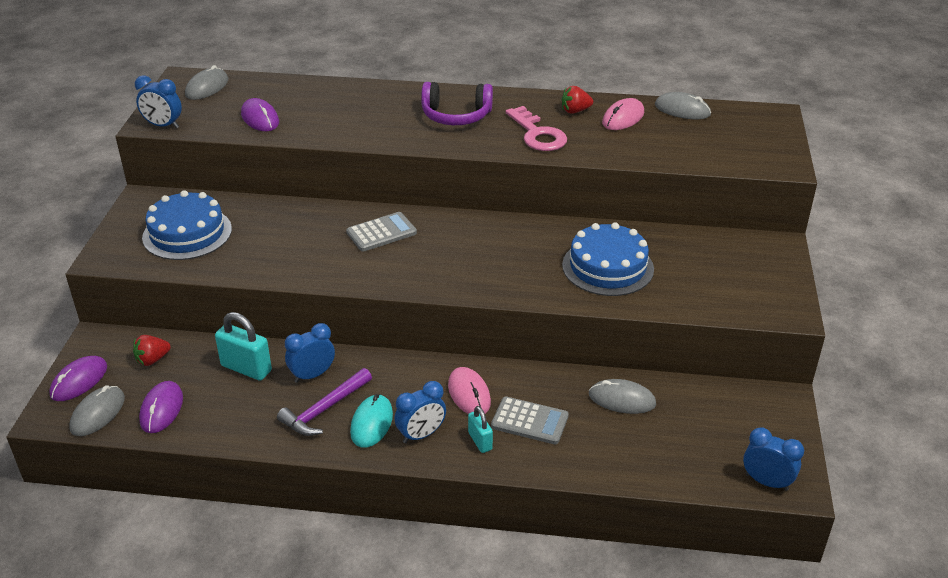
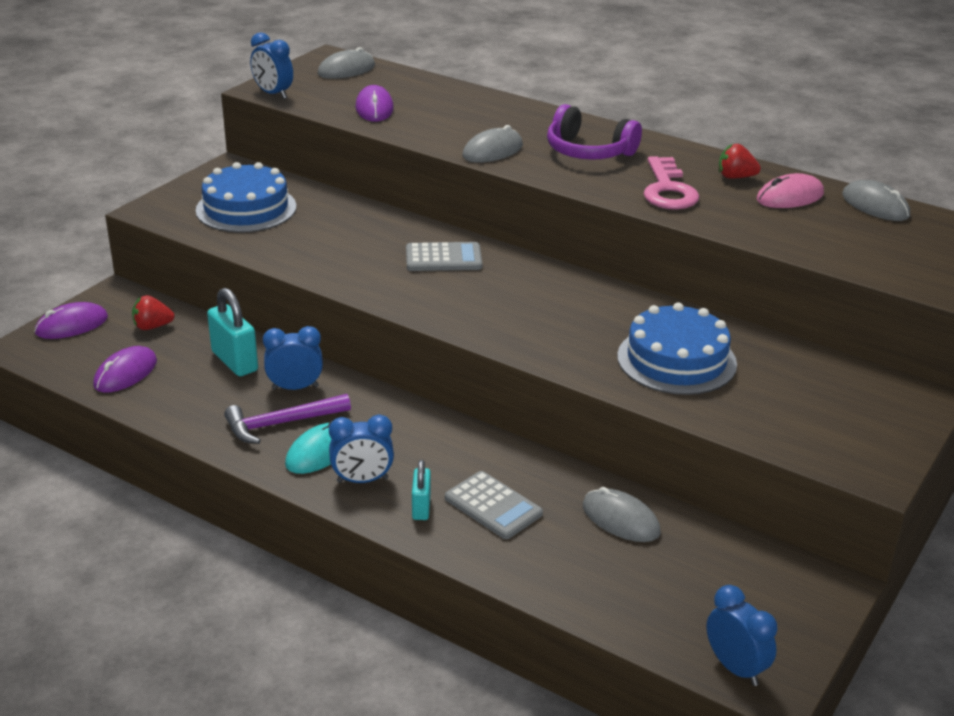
camera: 25 degrees right, 5 degrees down
grey mouse [69,385,125,436] -> grey mouse moved to [462,125,523,162]
pink mouse [448,367,491,414] -> none

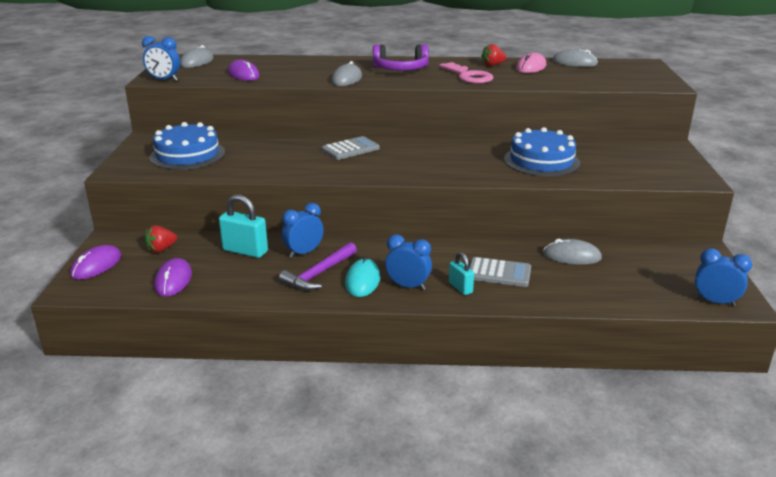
camera: 30 degrees left, 5 degrees down
blue clock [329,415,394,483] -> blue clock turned 120 degrees counterclockwise [385,235,432,290]

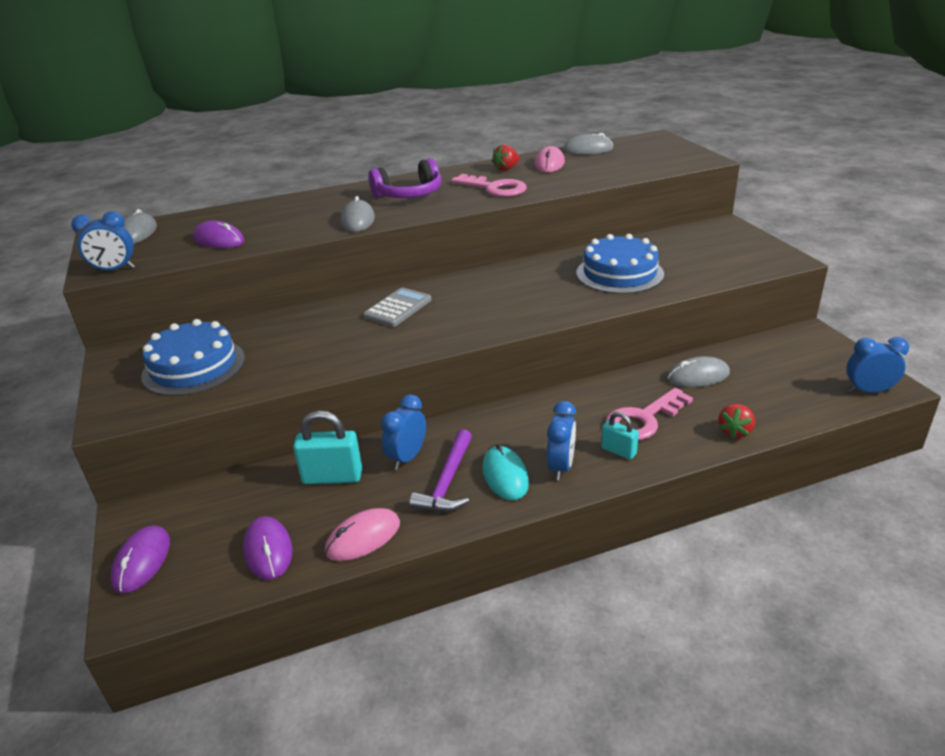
camera: 20 degrees left, 5 degrees up
red strawberry [145,225,177,253] -> red strawberry moved to [718,404,755,439]
blue clock [385,235,432,290] -> blue clock turned 105 degrees clockwise [547,401,576,480]
grey calculator [469,257,531,287] -> pink key [606,388,693,440]
none -> pink mouse [325,508,400,561]

